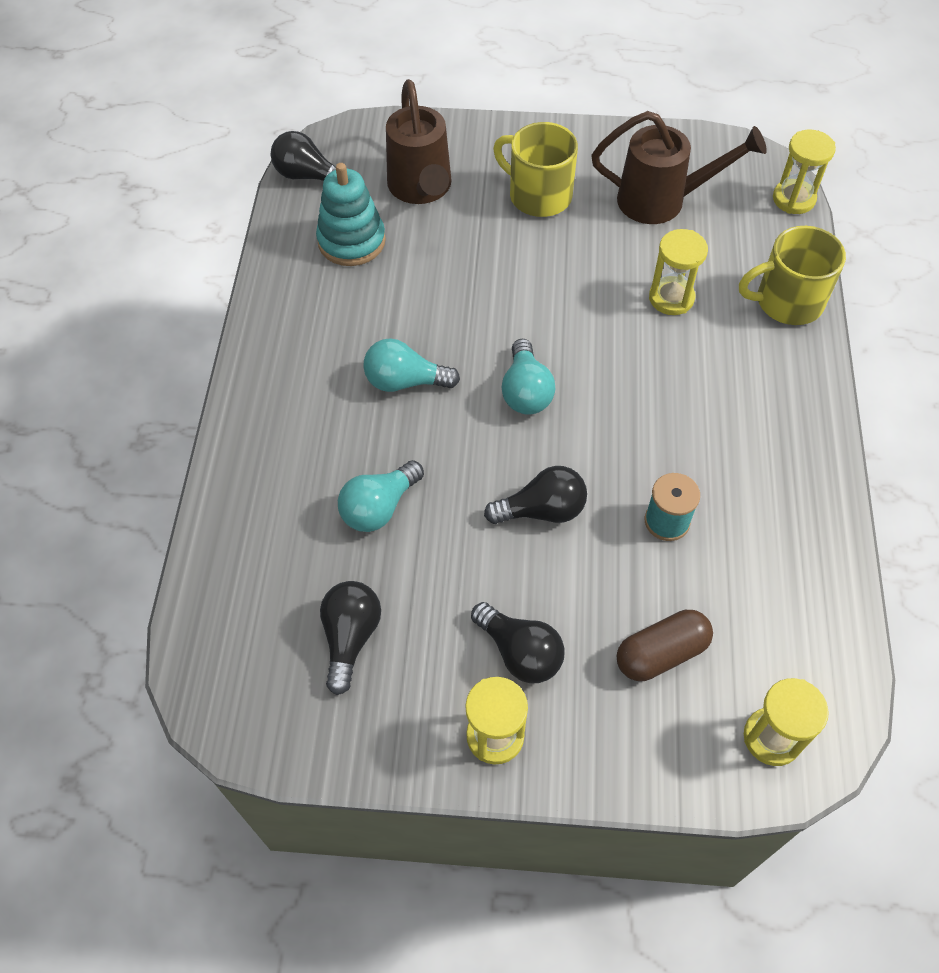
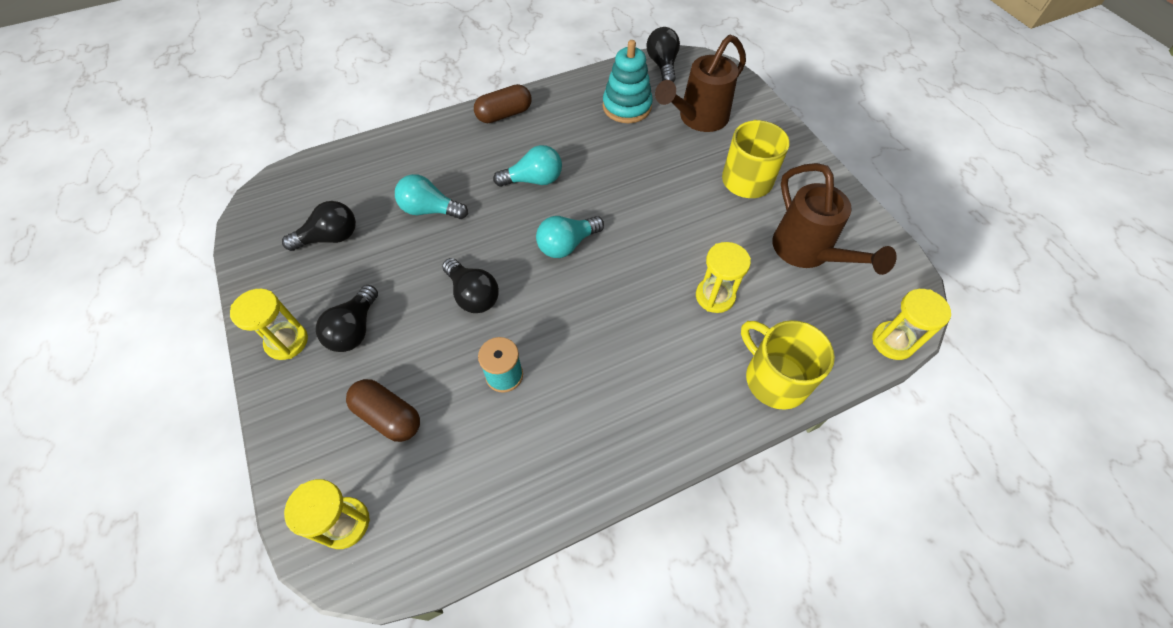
camera: 60 degrees right, 0 degrees up
turquoise light bulb [363,338,460,392] -> turquoise light bulb turned 105 degrees clockwise [493,145,562,187]
none -> brown capsule [474,84,531,123]

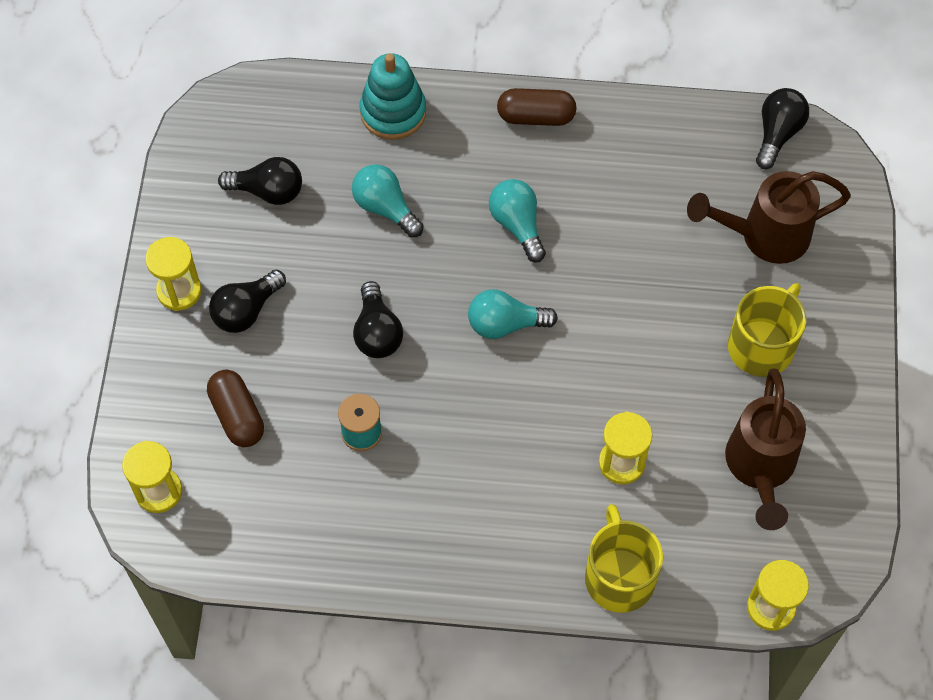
camera: 30 degrees right, 5 degrees up
turquoise light bulb [493,145,562,187] -> turquoise light bulb turned 135 degrees counterclockwise [489,179,546,262]
turquoise stacking toy [603,40,653,123] -> turquoise stacking toy moved to [359,53,426,140]

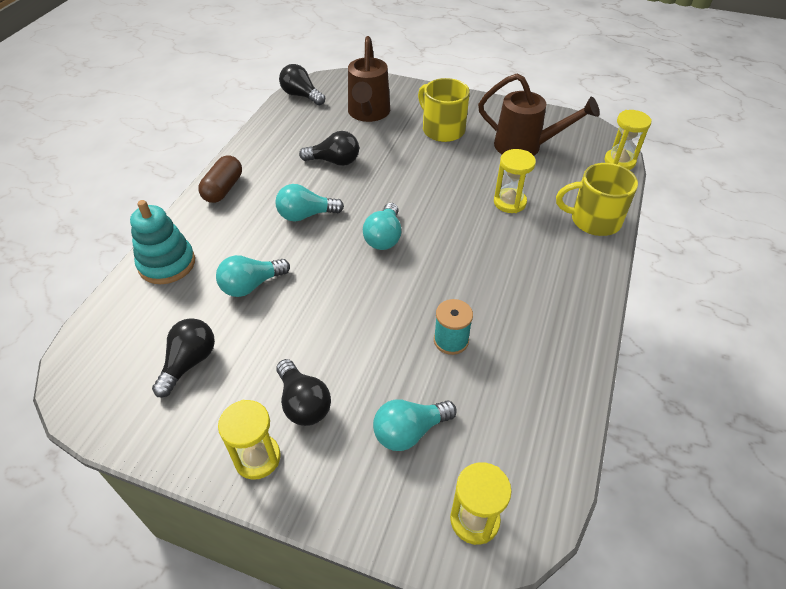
camera: 75 degrees left, 15 degrees down
brown capsule [207,370,264,447] -> turquoise light bulb [373,399,457,451]
black light bulb [353,281,403,358] -> black light bulb moved to [299,131,359,166]

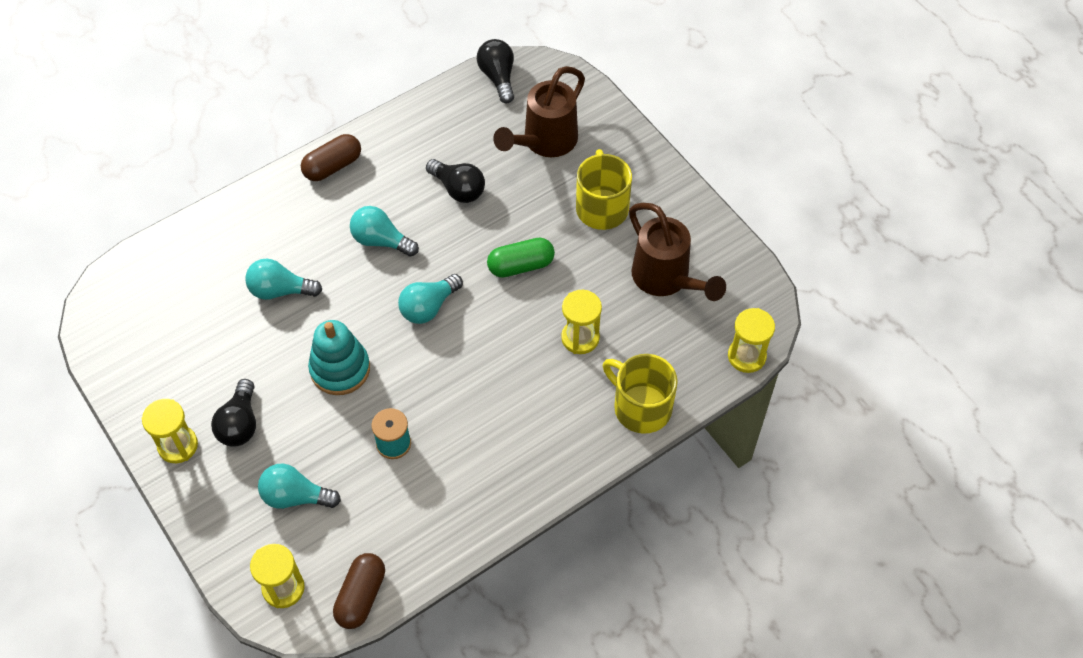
camera: 35 degrees right, 10 degrees up
turquoise stacking toy [130,200,195,284] -> turquoise stacking toy moved to [308,320,370,395]
black light bulb [152,318,215,397] -> none
none -> brown capsule [333,553,385,629]
none -> green capsule [487,238,555,278]

